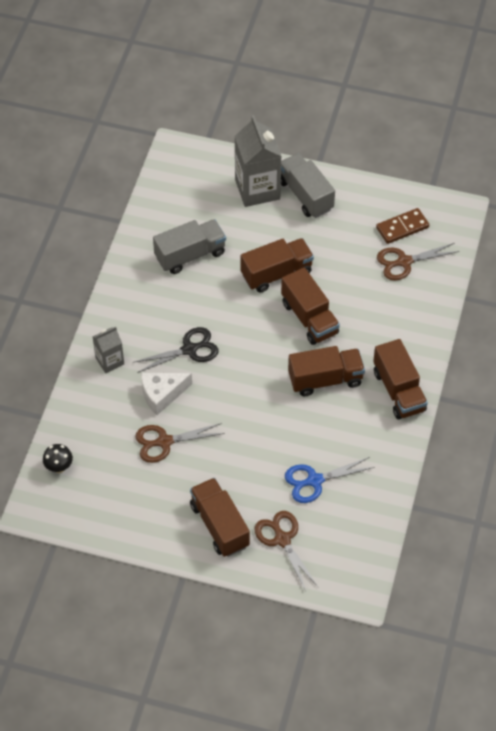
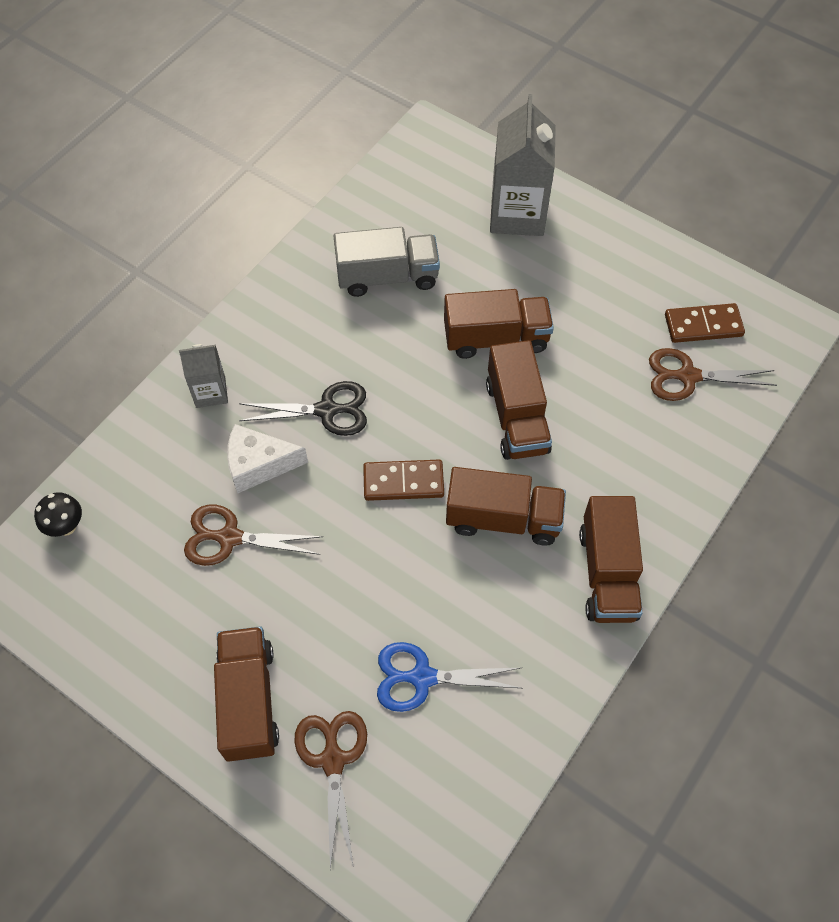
camera: 20 degrees right, 5 degrees up
grey truck [281,153,335,218] -> none
none -> brown domino [363,460,444,501]

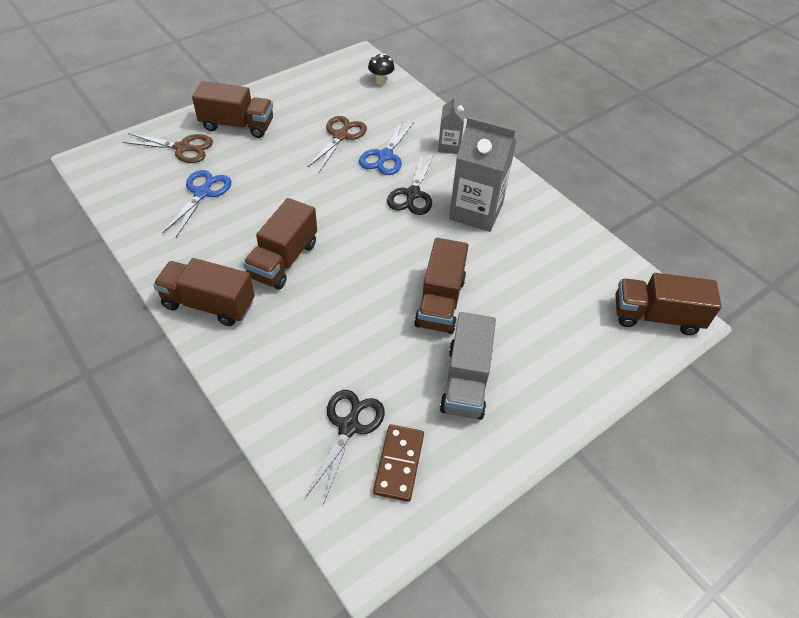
camera: 105 degrees right, 10 degrees down
white cheese [227,424,308,493] -> blue scissors [359,120,414,175]
grey truck [334,227,440,297] -> grey truck moved to [440,312,496,420]
brown domino [363,460,444,501] -> none
brown truck [486,340,552,460] -> brown truck moved to [615,273,722,335]
grey carton [490,94,556,236] -> grey carton moved to [449,116,516,232]
brown scissors [649,348,777,401] -> black scissors [306,390,385,502]

